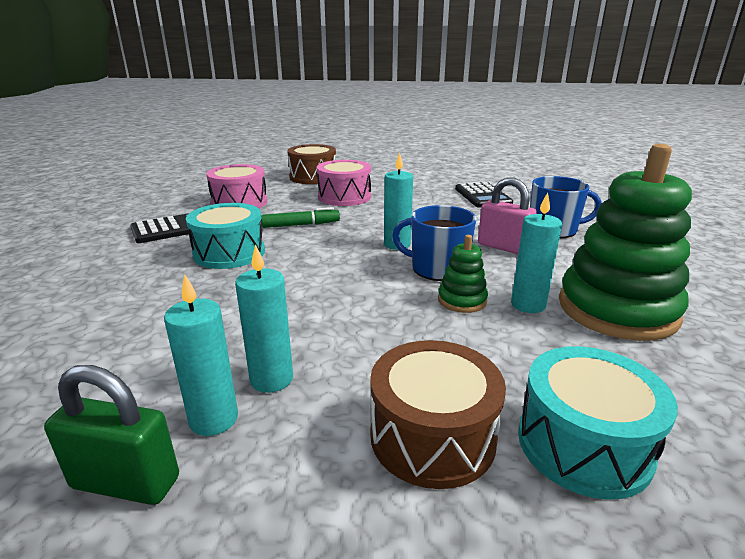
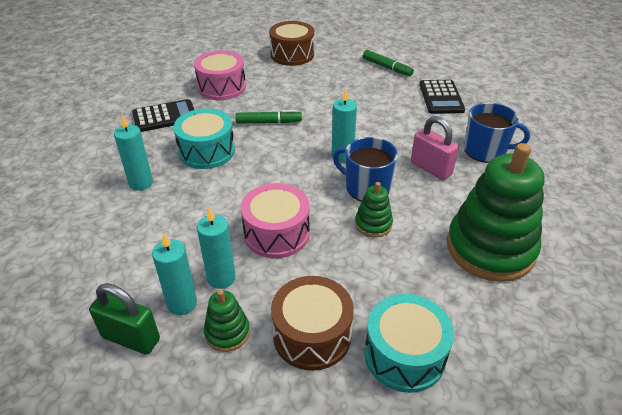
camera: 10 degrees right, 15 degrees up
pink drum [317,160,371,206] -> pink drum moved to [241,183,310,258]
turquoise candle [511,192,562,313] -> turquoise candle moved to [114,115,153,191]
none -> green stacking toy [204,290,250,352]
none -> green marker [363,50,414,76]

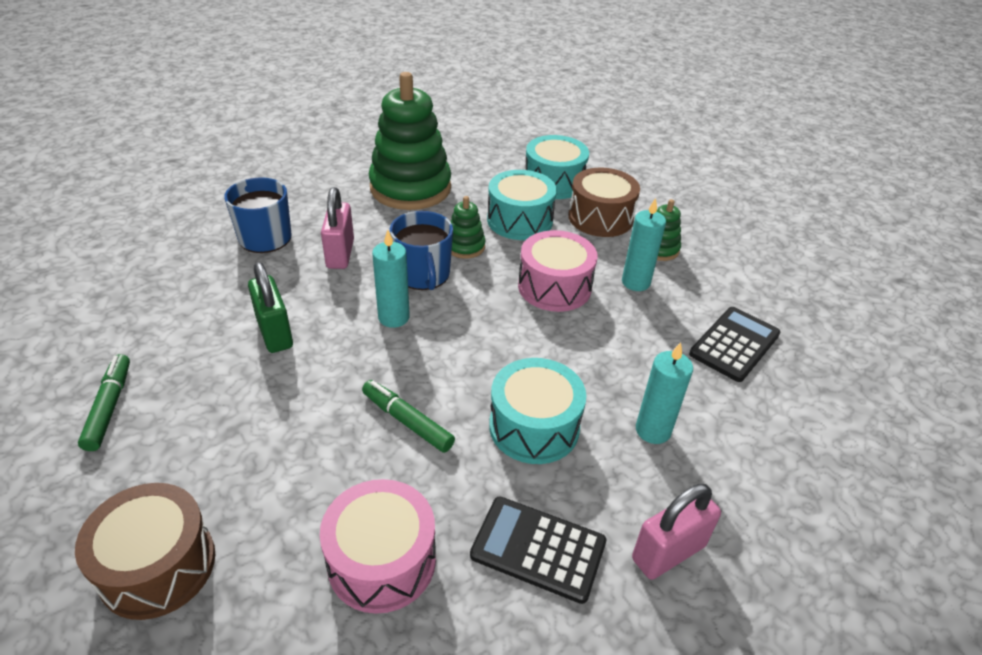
camera: 140 degrees left, 0 degrees up
green padlock [89,283,160,355] -> green padlock moved to [248,262,293,353]
turquoise candle [152,233,197,315] -> none
black calculator [419,80,465,114] -> black calculator moved to [689,307,780,382]
none -> turquoise drum [487,170,557,240]
none -> pink padlock [632,484,721,580]

